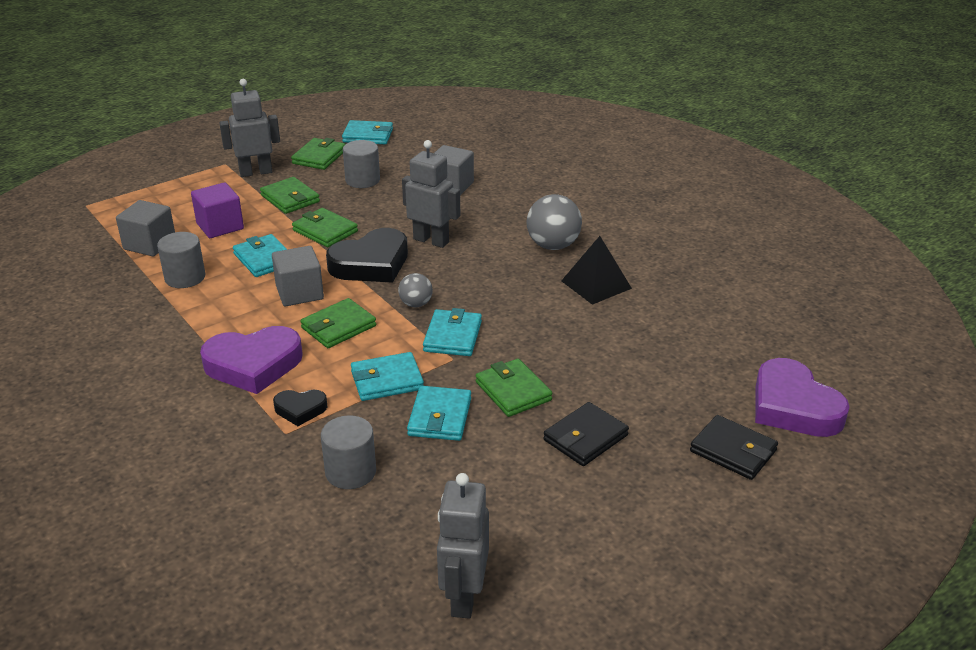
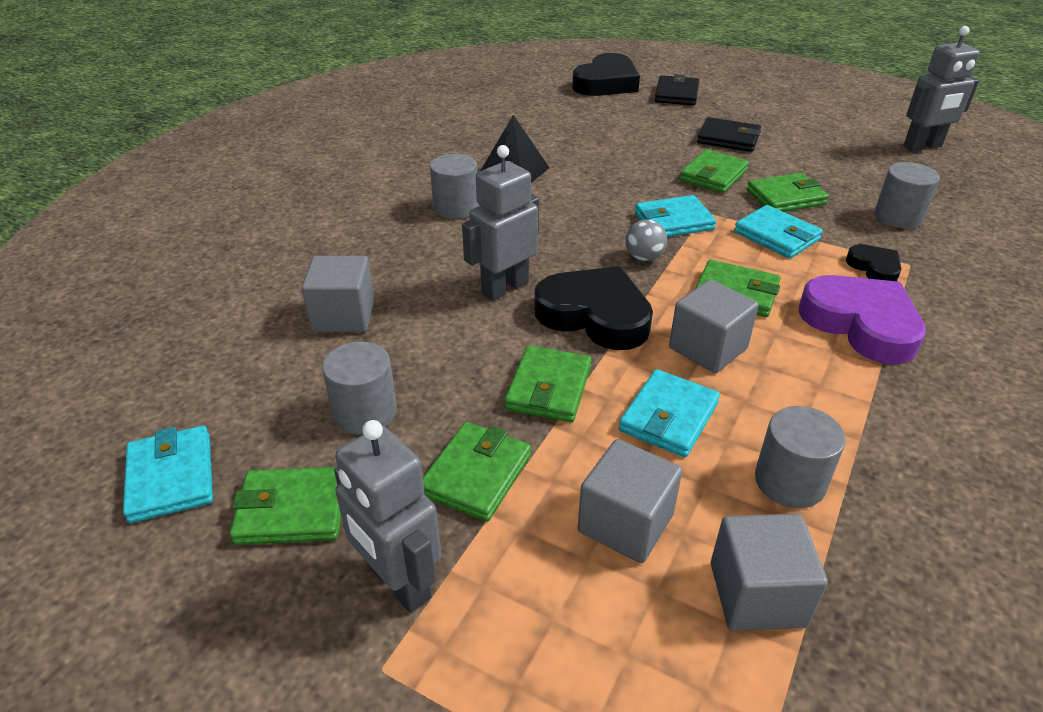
camera: 115 degrees left, 5 degrees up
purple cube [191,182,244,238] -> grey cube [578,439,683,563]
grey robot [402,140,460,248] -> grey robot turned 45 degrees clockwise [462,145,539,301]
turquoise wallet [407,386,471,441] -> green wallet [747,173,829,212]
grey ball [526,194,582,250] -> grey cylinder [430,154,479,219]
purple heart [755,358,850,437] -> black heart [572,53,640,96]

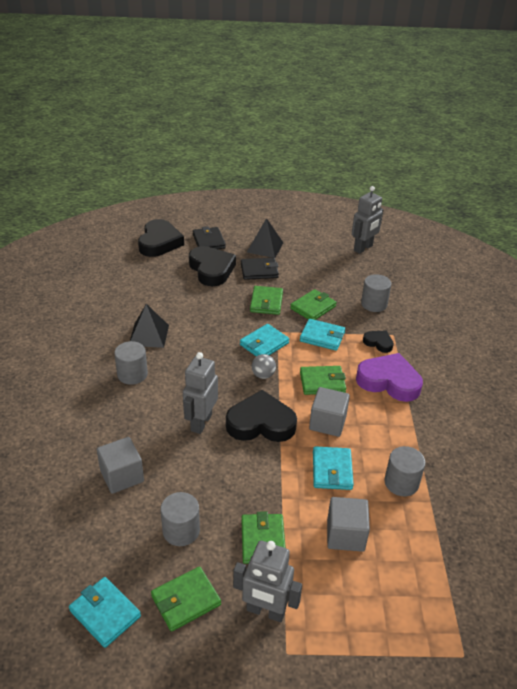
camera: 30 degrees left, 0 degrees up
green wallet [505,345,591,422] -> none
grey cube [711,514,828,631] -> none
none -> black heart [189,246,236,286]
none -> black pyramid [247,218,283,258]

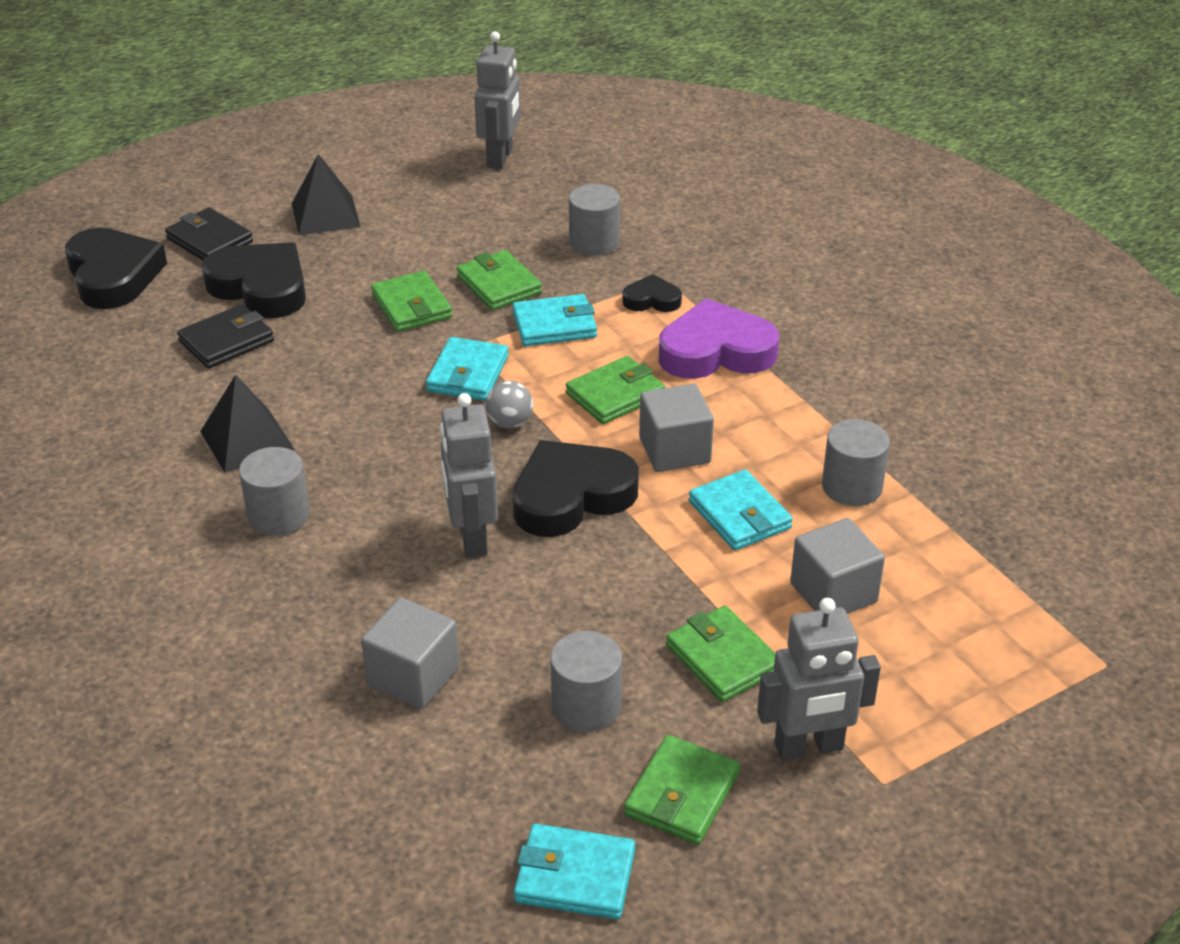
camera: 30 degrees left, 0 degrees up
black wallet [241,258,279,280] -> black wallet moved to [177,304,274,369]
green wallet [290,289,337,320] -> green wallet turned 45 degrees counterclockwise [457,250,542,310]

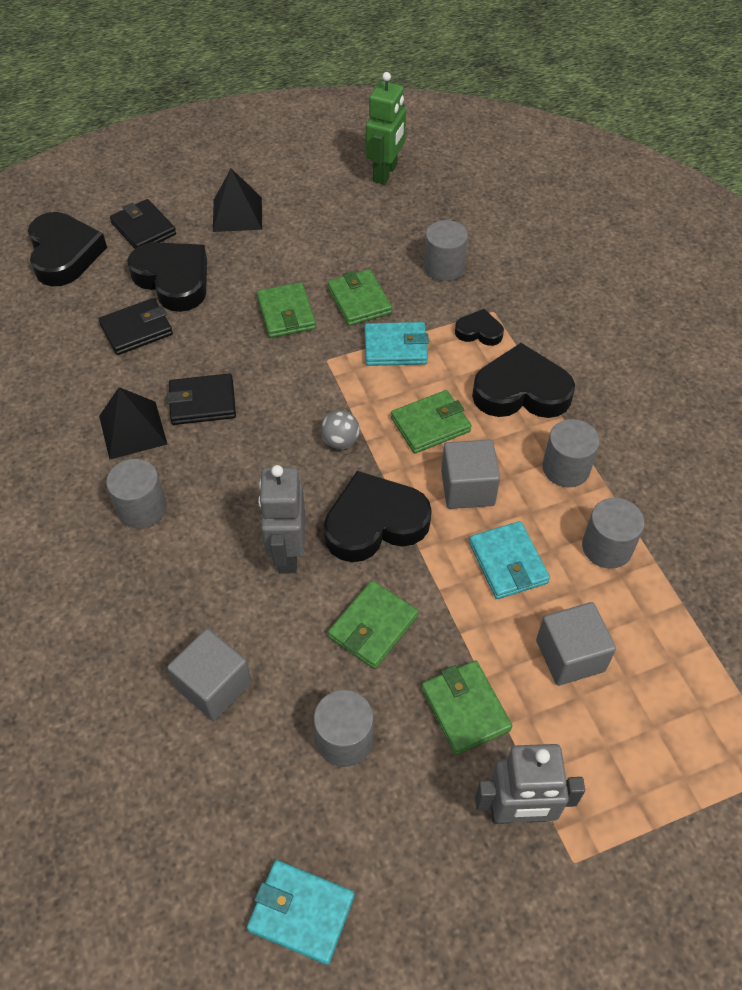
camera: 10 degrees right, 15 degrees up
turquoise wallet [426,337,508,401] -> none
grey robot [474,31,521,169] -> green robot [366,72,406,185]
green wallet [624,735,740,845] -> green wallet moved to [328,580,419,669]
purple heart [659,298,779,379] -> black heart [472,343,575,418]
none -> black wallet [167,373,236,425]
none -> grey cylinder [542,419,600,487]

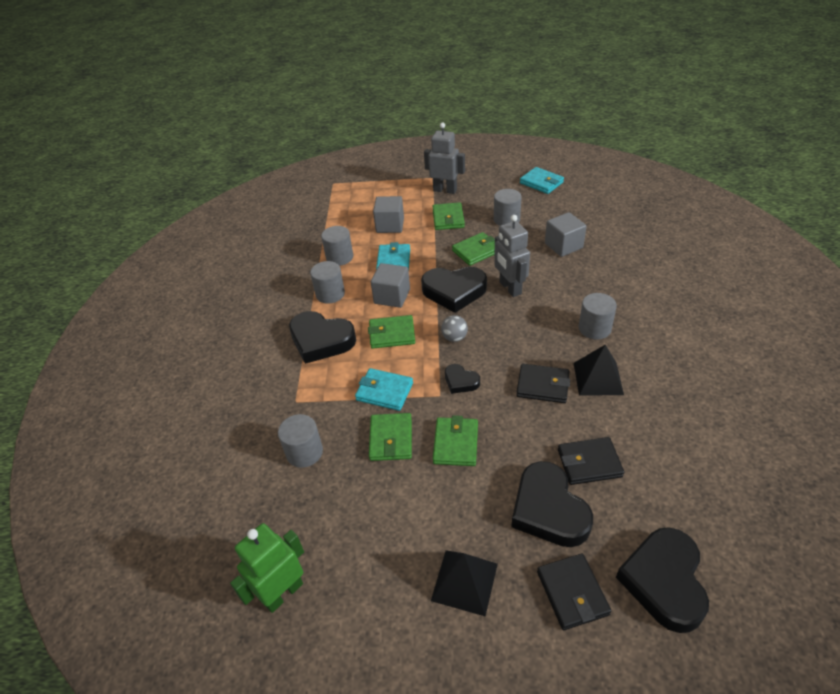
camera: 155 degrees left, 10 degrees down
grey robot [258,465,305,574] -> grey robot turned 135 degrees clockwise [494,215,530,297]
black heart [455,309,504,346] -> black heart moved to [445,364,480,394]

